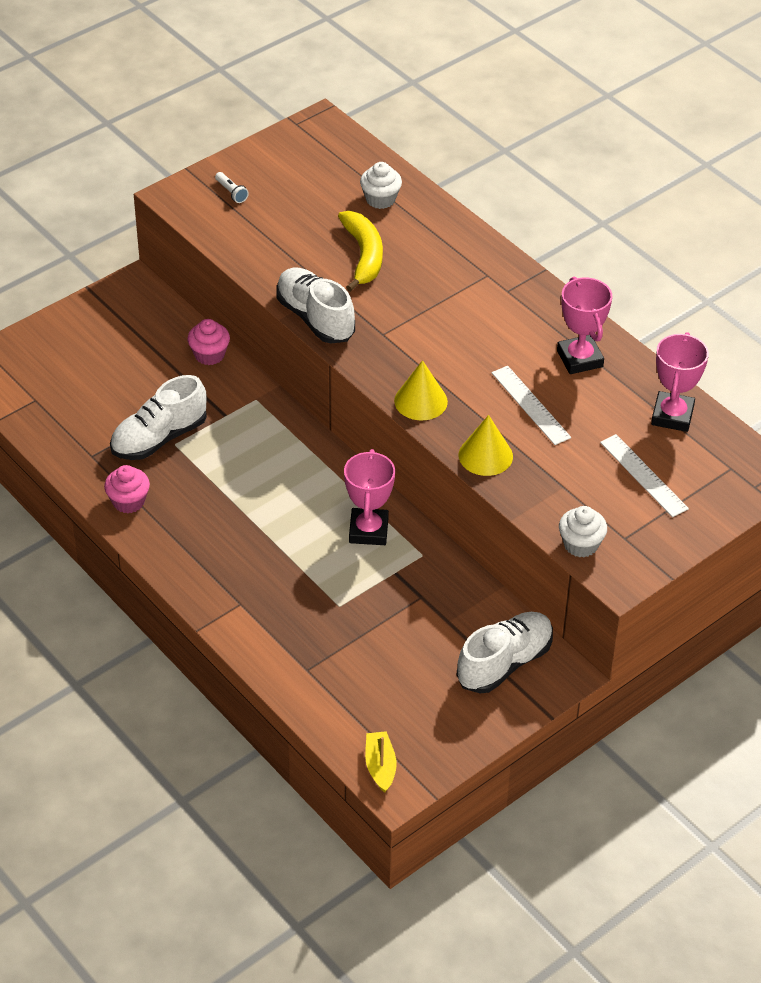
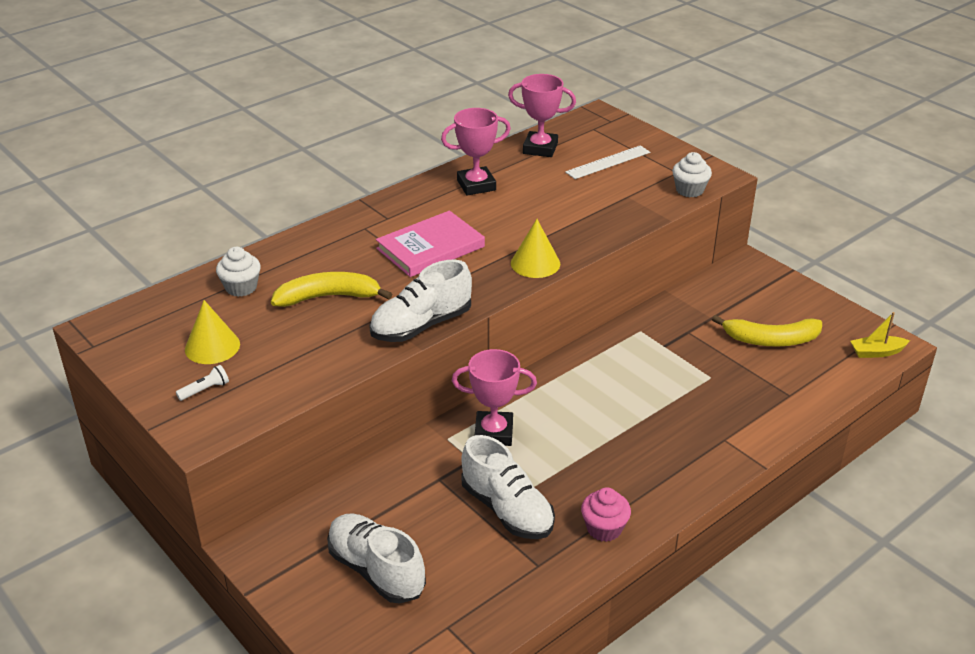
camera: 90 degrees left, 10 degrees down
pink cupcake [187,319,230,365] -> none
pink trophy [344,449,395,545] -> pink trophy moved to [452,349,537,446]
white shoe [457,612,553,693] -> white shoe moved to [327,513,426,604]
yellow cone [459,415,513,476] -> yellow cone moved to [185,300,240,364]
white ruler [492,366,571,445] -> none
none -> pink book [376,211,485,277]
none -> yellow banana [712,315,822,346]

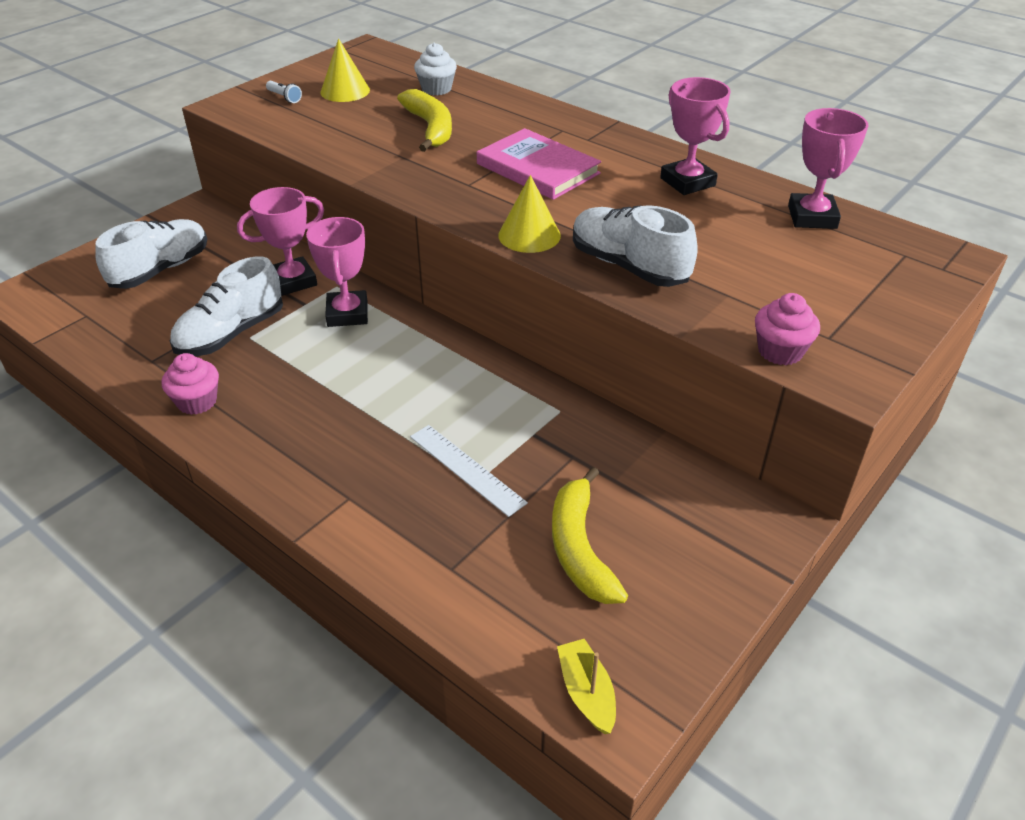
camera: 80 degrees right, 5 degrees up
white shoe [369,260,472,342] -> white shoe moved to [573,205,698,287]
white ruler [565,145,650,179] -> white ruler moved to [410,425,528,517]
white cupcake [672,152,712,197] -> pink cupcake [755,293,820,365]
none -> pink trophy [237,187,324,296]

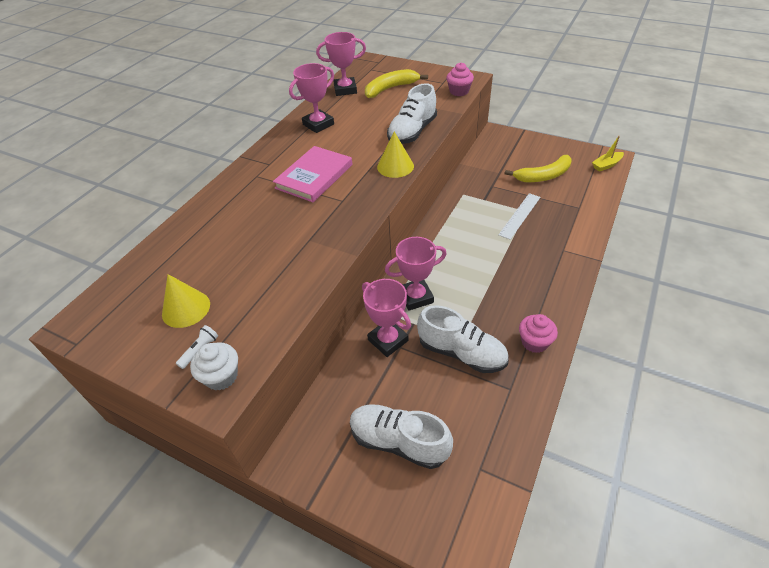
camera: 100 degrees left, 5 degrees up
yellow banana [397,89,452,152] -> yellow banana moved to [365,69,428,98]
white cupcake [414,43,457,96] -> white cupcake moved to [190,342,238,391]

